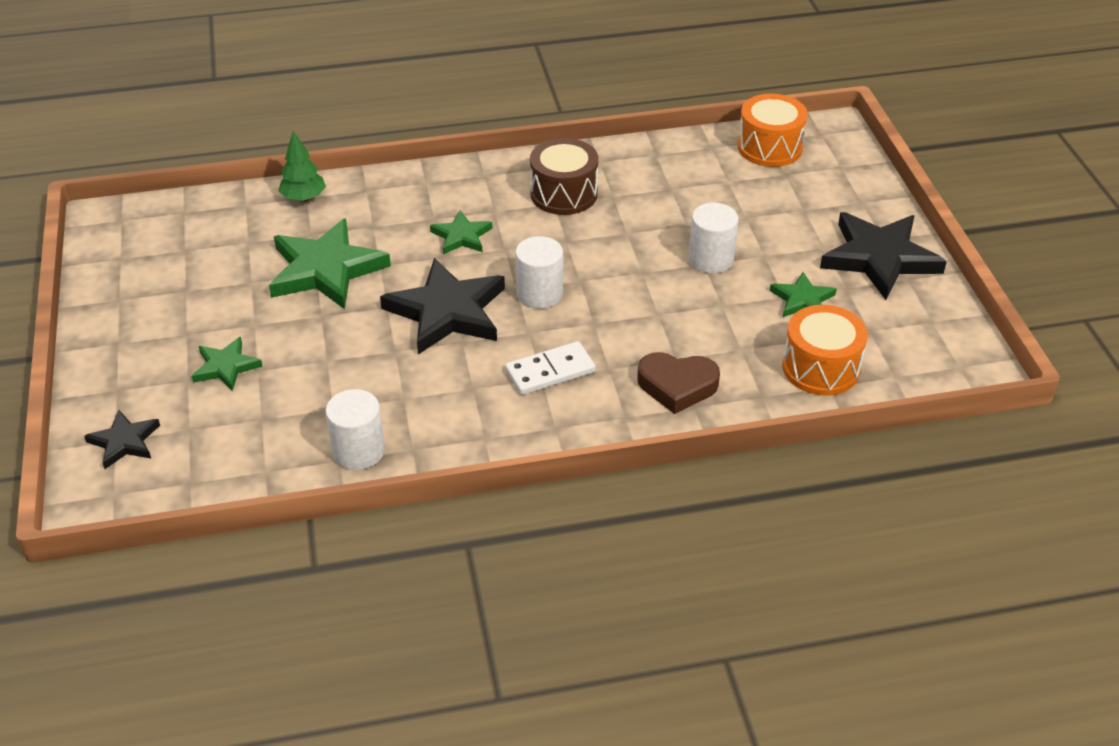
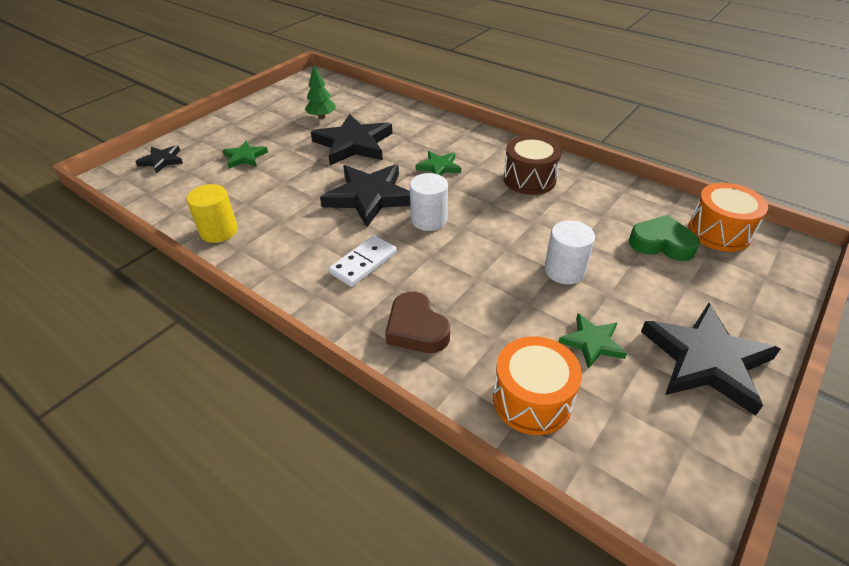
camera: 50 degrees right, 0 degrees up
green star [269,218,391,309] -> black star [311,114,392,165]
green tree [278,131,326,202] -> green tree moved to [305,65,336,119]
white cylinder [325,389,385,470] -> yellow cylinder [186,184,238,243]
white domino [505,341,595,395] -> white domino turned 75 degrees counterclockwise [328,235,397,287]
none -> green heart [629,215,700,261]

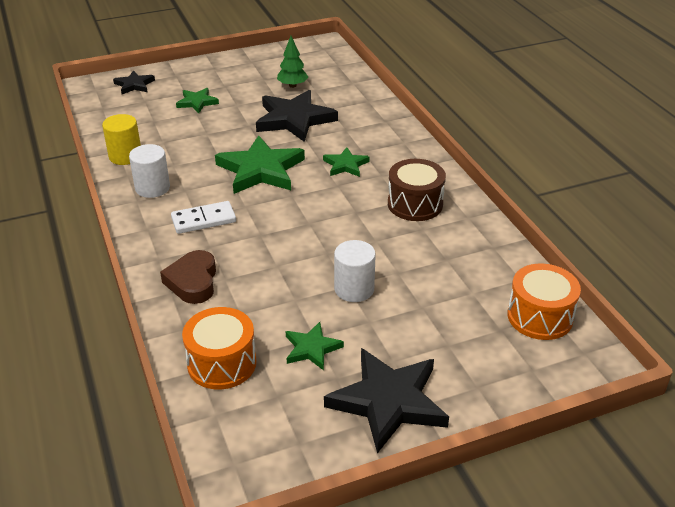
camera: 30 degrees right, 5 degrees down
black star [320,164,410,227] -> green star [215,135,305,194]
white cylinder [410,173,448,231] -> white cylinder moved to [129,144,170,198]
green heart [629,215,700,261] -> none

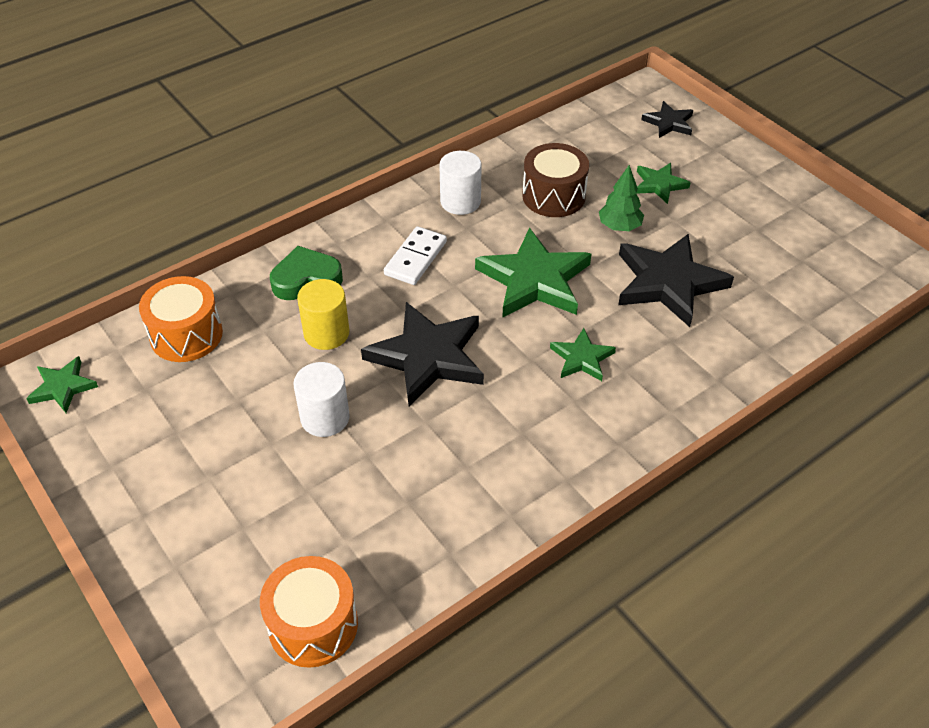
camera: 75 degrees right, 10 degrees up
yellow cylinder [102,114,141,165] -> yellow cylinder moved to [297,279,350,350]
brown heart [160,250,216,304] -> green heart [270,246,343,300]
white domino [171,201,236,234] -> white domino turned 60 degrees clockwise [384,226,447,285]
green tree [277,36,308,88] -> green tree moved to [599,165,644,231]
green star [286,322,344,370] -> green star moved to [26,356,98,413]
black star [324,348,449,453] -> black star moved to [361,302,484,406]
brown drum [388,159,446,221] -> brown drum moved to [522,143,589,217]

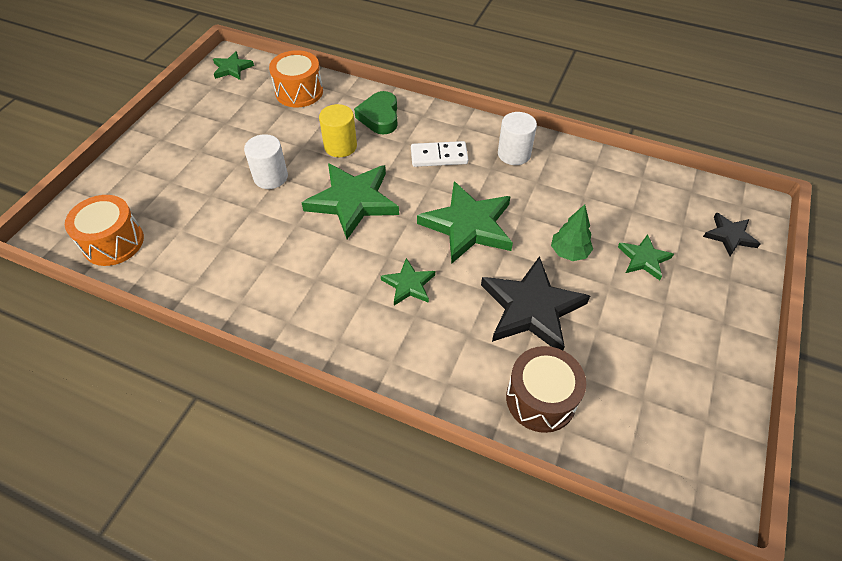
camera: 60 degrees right, 5 degrees up
green heart [270,246,343,300] -> green heart turned 135 degrees counterclockwise [354,91,398,135]
black star [361,302,484,406] -> green star [302,163,399,239]
brown drum [522,143,589,217] -> brown drum moved to [506,346,586,433]

